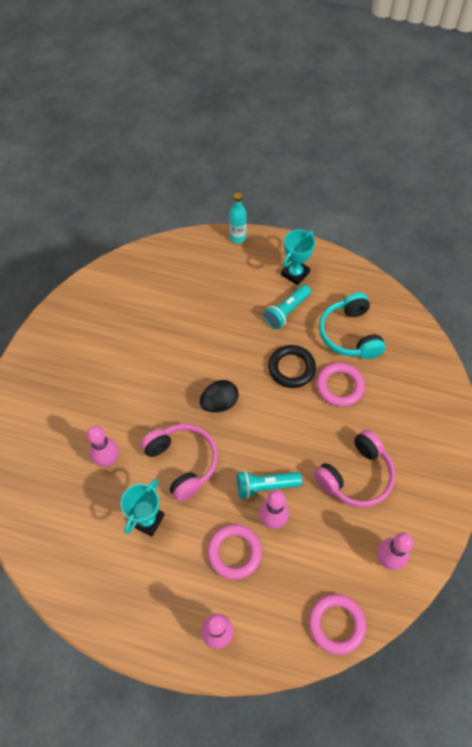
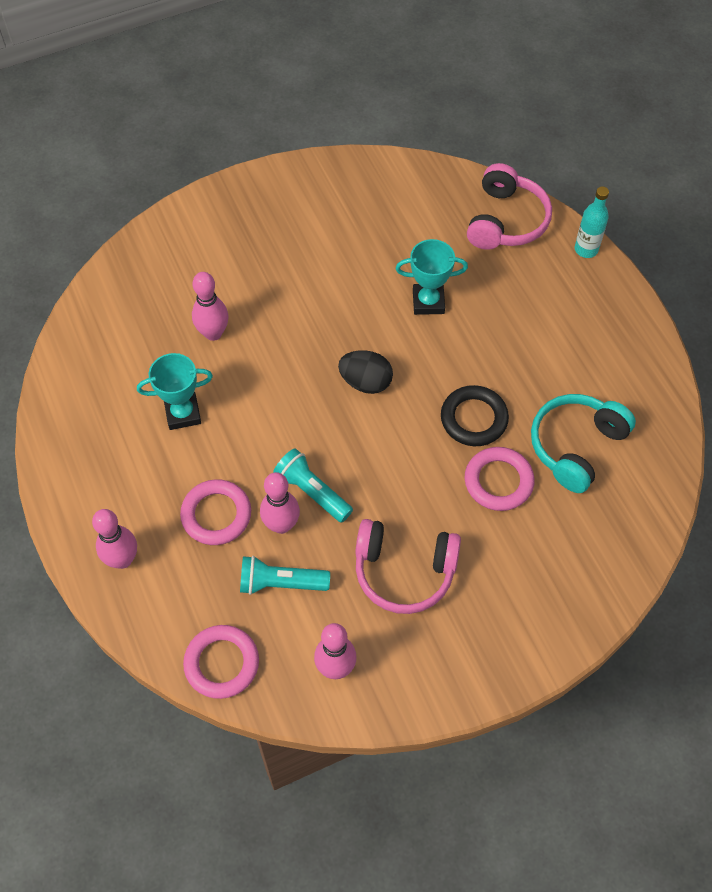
camera: 50 degrees right, 0 degrees up
pink headphones [140,424,218,502] -> pink headphones moved to [467,163,552,250]
turquoise flashlight [263,285,311,329] -> turquoise flashlight moved to [240,556,330,595]
turquoise trophy [281,229,315,285] -> turquoise trophy moved to [396,239,468,315]

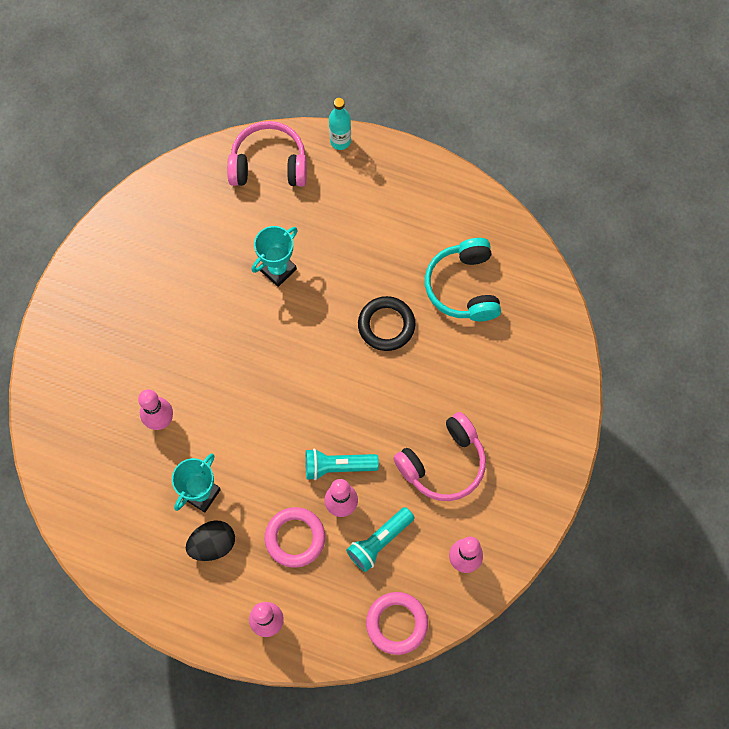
camera: 45 degrees left, 10 degrees up
black egg [338,350,393,394] -> black egg moved to [186,520,235,561]
pink ring [465,447,535,511] -> none
pink headphones [467,163,552,250] -> pink headphones turned 60 degrees counterclockwise [227,121,307,187]

